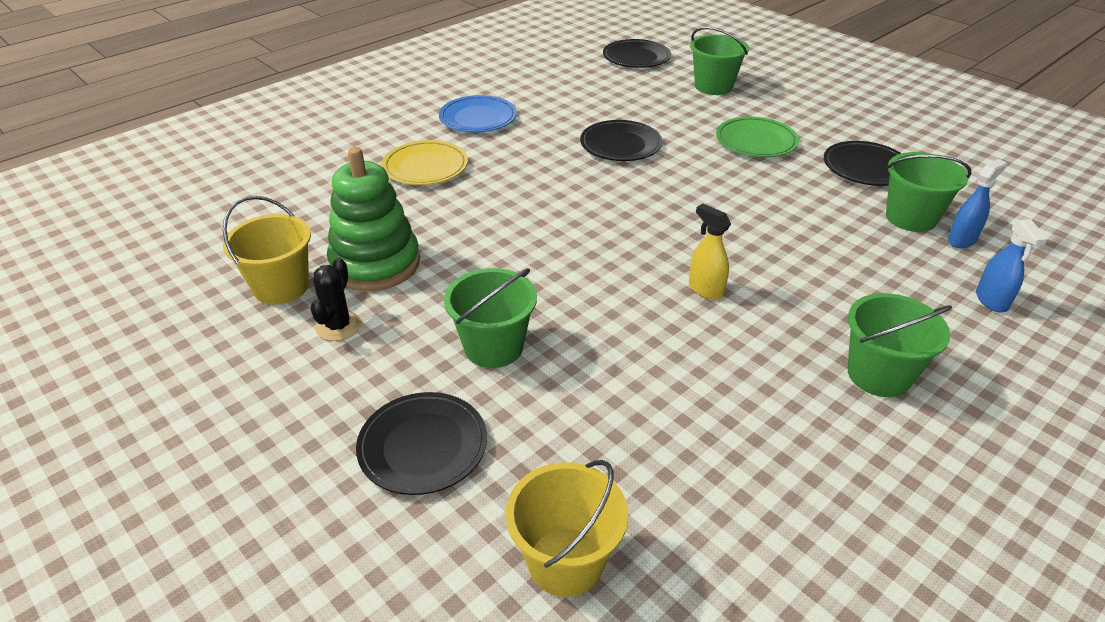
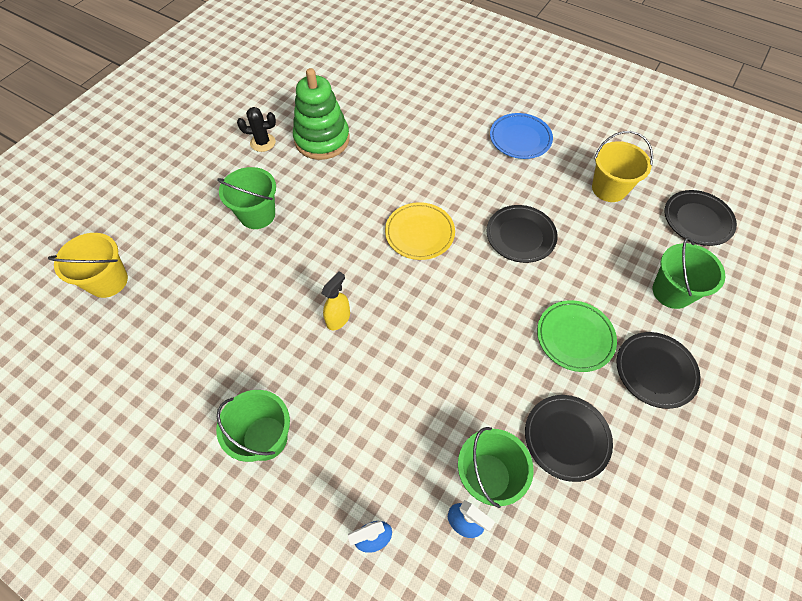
camera: 75 degrees right, 20 degrees up
yellow bucket [223,196,311,305] -> yellow bucket moved to [592,131,653,202]
black plate [356,392,487,495] -> black plate moved to [617,332,701,409]
yellow plate [382,140,468,185] -> yellow plate moved to [385,202,455,260]

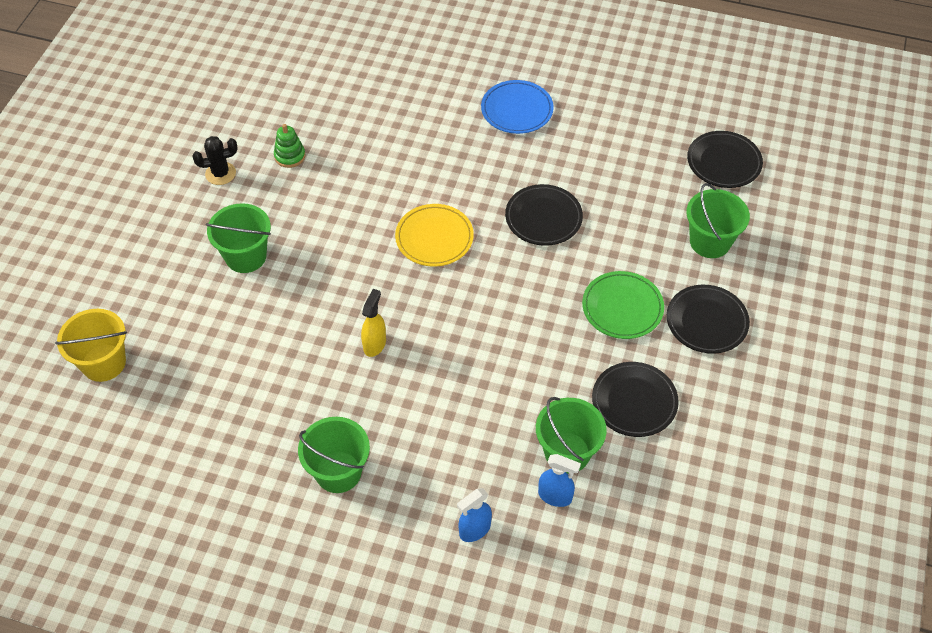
camera: 15 degrees left, 5 degrees down
green stacking toy [293,68,350,160] -> green stacking toy [274,124,305,168], size x0.47
yellow bucket [592,131,653,202] -> none

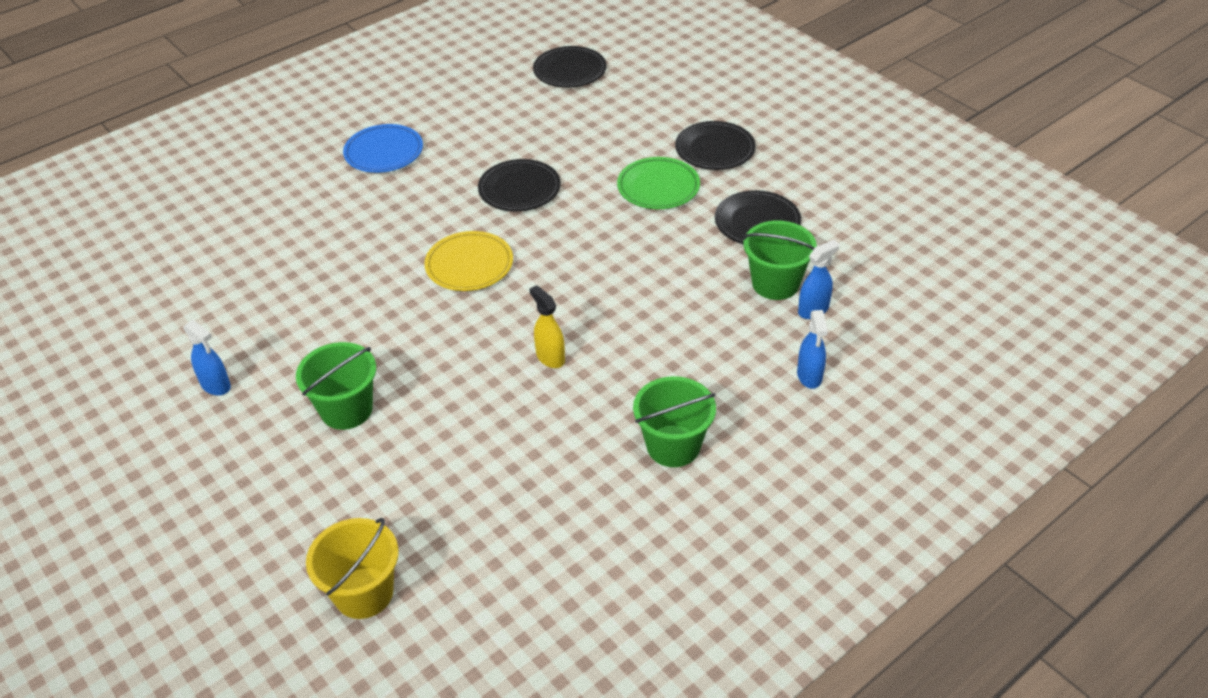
camera: 55 degrees left, 10 degrees down
black cactus [192,136,238,185] -> blue spray bottle [183,320,231,396]
green stacking toy [274,124,305,168] -> none
green bucket [686,183,750,258] -> none

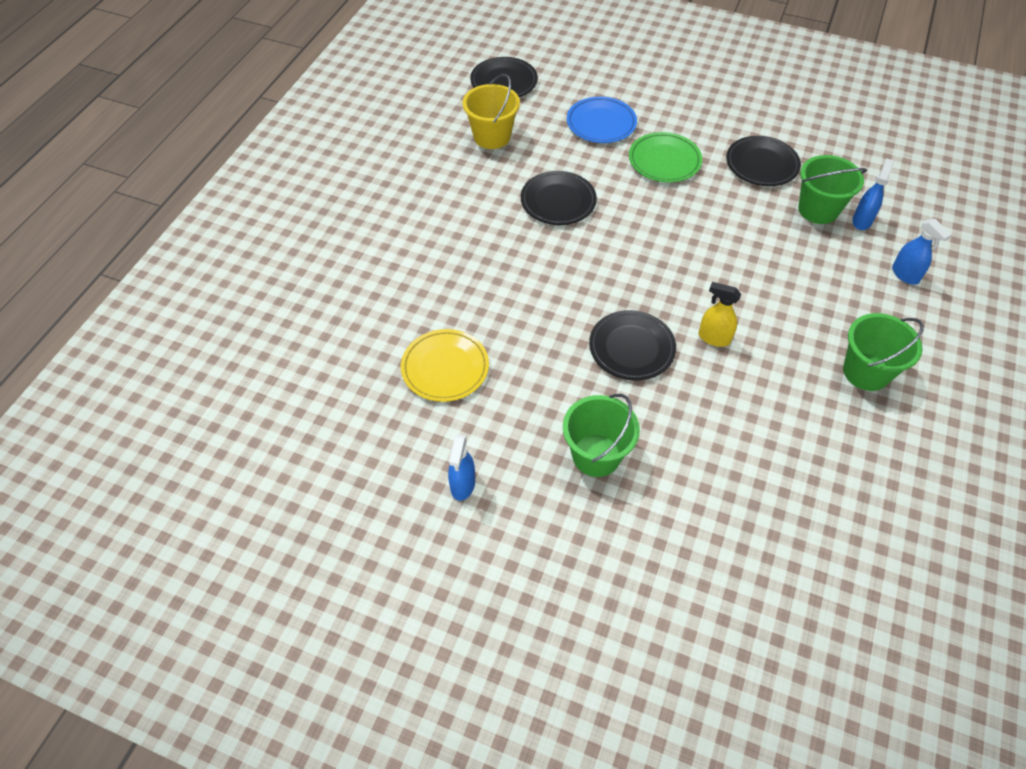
camera: 30 degrees left, 10 degrees up
blue spray bottle [183,320,231,396] -> blue spray bottle turned 90 degrees clockwise [448,434,475,501]
yellow bucket [306,518,399,619] -> yellow bucket moved to [463,74,520,149]
blue plate [343,124,423,173] -> blue plate moved to [567,96,637,143]
yellow plate [424,231,513,291] -> yellow plate moved to [401,329,489,402]
black plate [675,121,756,170] -> black plate moved to [589,310,676,381]

